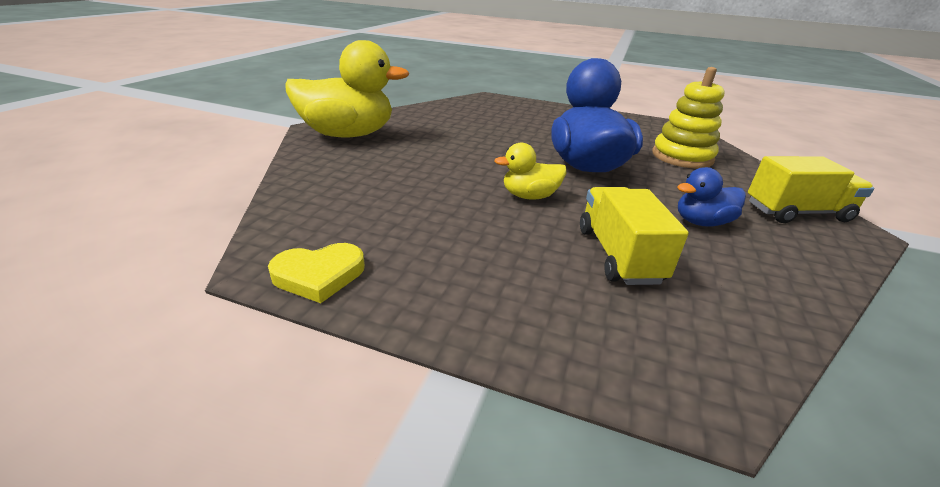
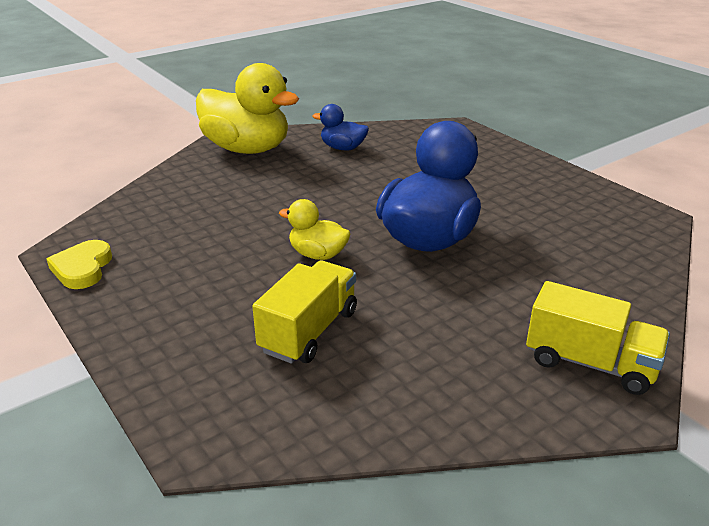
camera: 35 degrees right, 0 degrees up
yellow heart [268,243,365,303] -> yellow heart turned 75 degrees clockwise [47,240,112,289]
yellow stacking toy [652,67,725,169] -> none
blue duck [677,167,746,227] -> blue duck moved to [312,104,369,150]

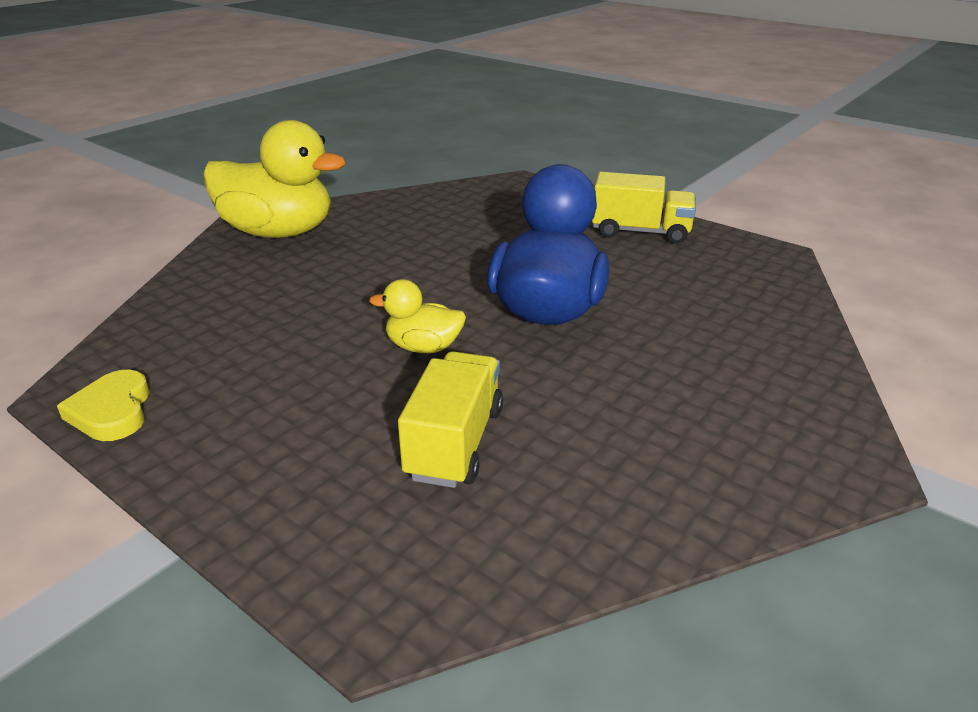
camera: 15 degrees left, 0 degrees up
blue duck [312,104,369,150] -> none
yellow truck [526,281,670,395] -> yellow truck moved to [592,172,696,244]

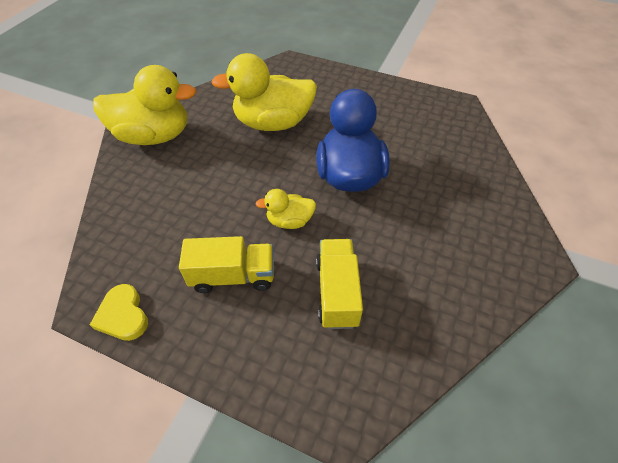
camera: 15 degrees left, 20 degrees up
yellow truck [592,172,696,244] -> yellow truck moved to [179,236,274,293]
none -> yellow duck [211,53,317,131]

